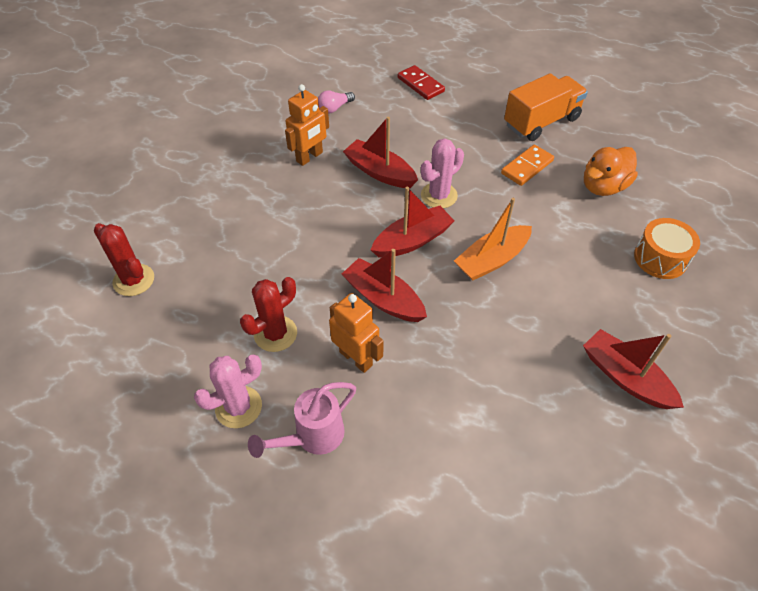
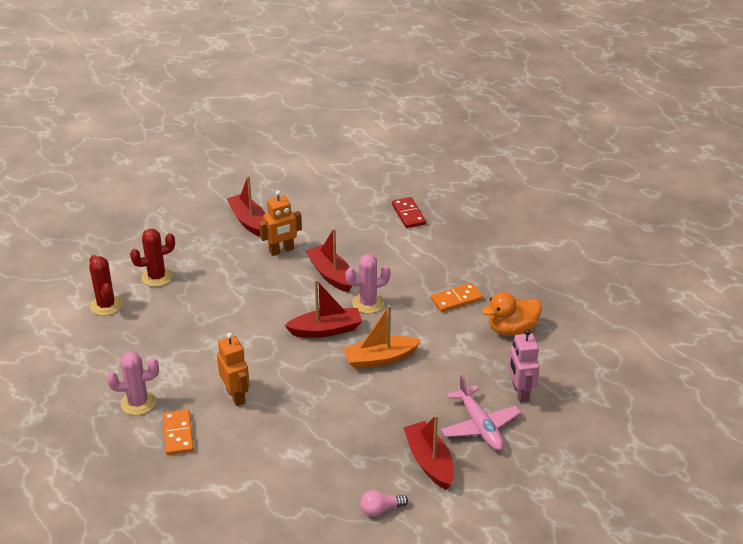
camera: 20 degrees right, 15 degrees down
red cactus [240,277,297,352] -> red cactus moved to [130,229,175,287]
pink watering can [248,382,356,458] -> orange domino [163,409,194,455]
pink light bulb [318,90,355,114] -> pink light bulb moved to [360,490,408,517]
red boat [342,249,427,322] -> red boat moved to [227,176,265,237]
orange truck [504,73,588,141] -> none
orange drum [634,218,700,279] -> pink robot [509,329,539,403]
none -> pink plane [441,375,521,451]

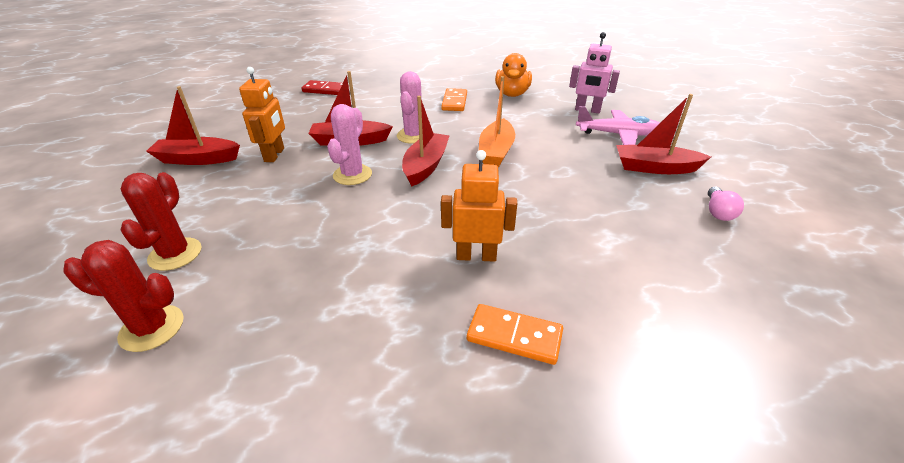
camera: 60 degrees left, 0 degrees up
pink cactus [107,351,159,415] -> pink cactus moved to [327,104,372,185]

